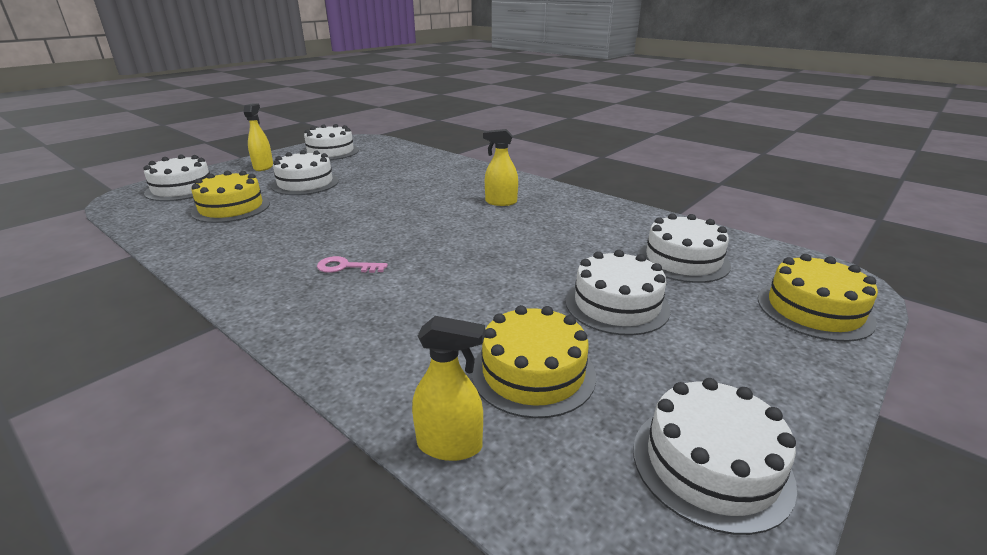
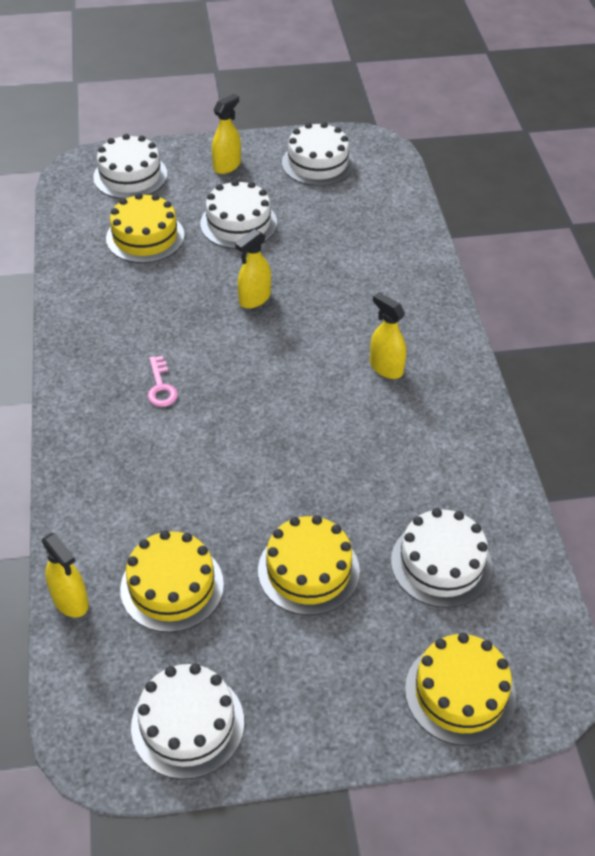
camera: 40 degrees right, 20 degrees up
pink key [317,256,388,273] -> pink key turned 150 degrees counterclockwise [147,356,178,407]
white cake [565,250,671,336] -> yellow cake [258,515,360,615]
none -> yellow spray bottle [235,229,271,308]

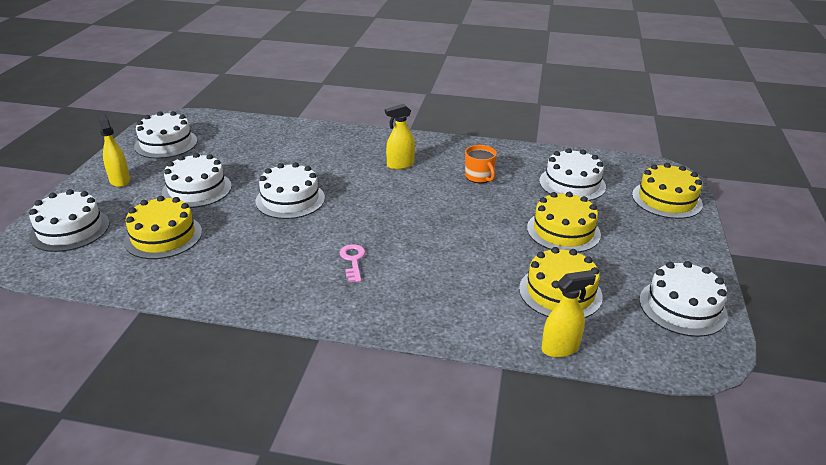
camera: 70 degrees left, 15 degrees down
pink key [147,356,178,407] -> pink key turned 105 degrees counterclockwise [339,244,366,282]
yellow spray bottle [235,229,271,308] -> white cake [255,162,325,219]
none -> orange mug [465,145,497,183]

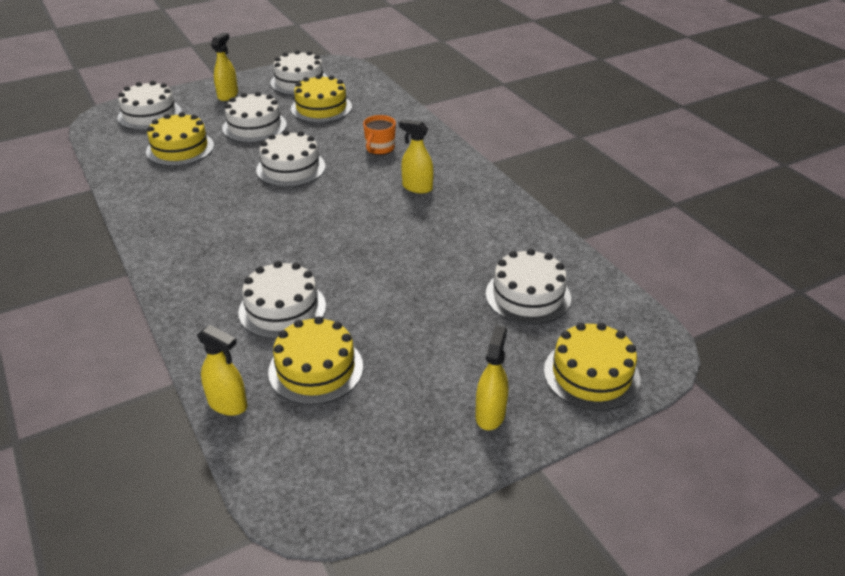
camera: 50 degrees right, 5 degrees up
pink key [339,244,366,282] -> none
orange mug [465,145,497,183] -> orange mug moved to [363,115,396,155]
yellow cake [527,192,601,253] -> yellow cake moved to [291,74,352,123]
white cake [639,261,728,337] -> white cake moved to [238,261,326,339]
none -> yellow spray bottle [475,325,508,430]

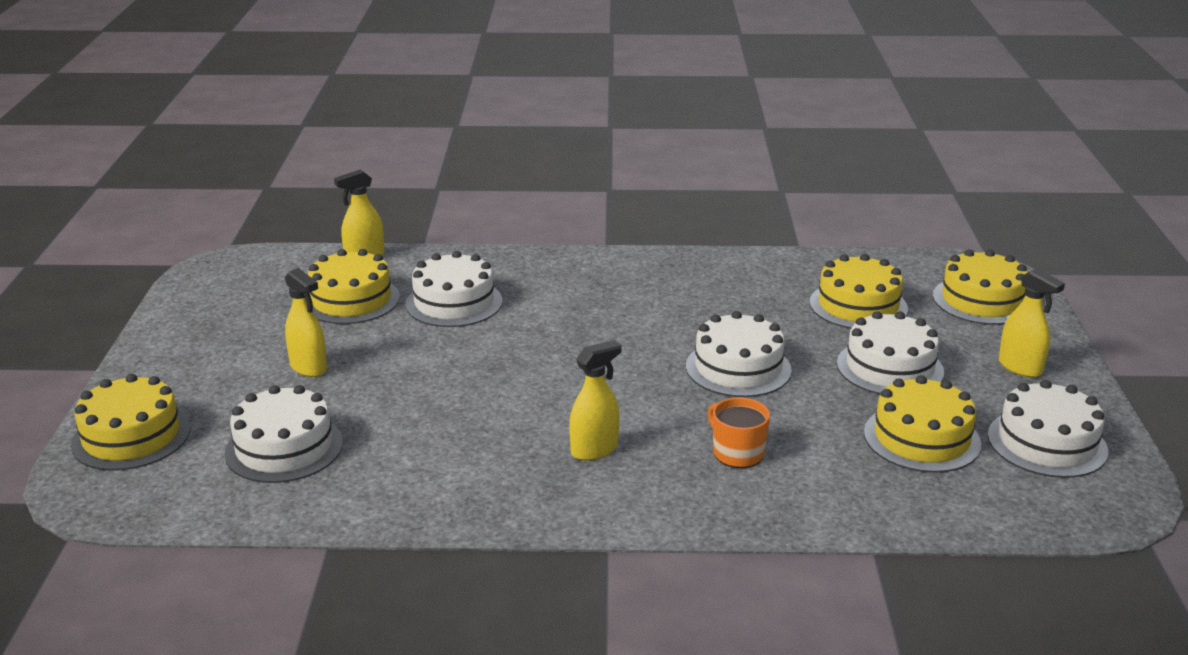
camera: 120 degrees right, 10 degrees down
white cake [117,81,182,130] -> yellow cake [933,249,1027,325]
yellow spray bottle [475,325,508,430] -> yellow spray bottle moved to [285,268,327,377]

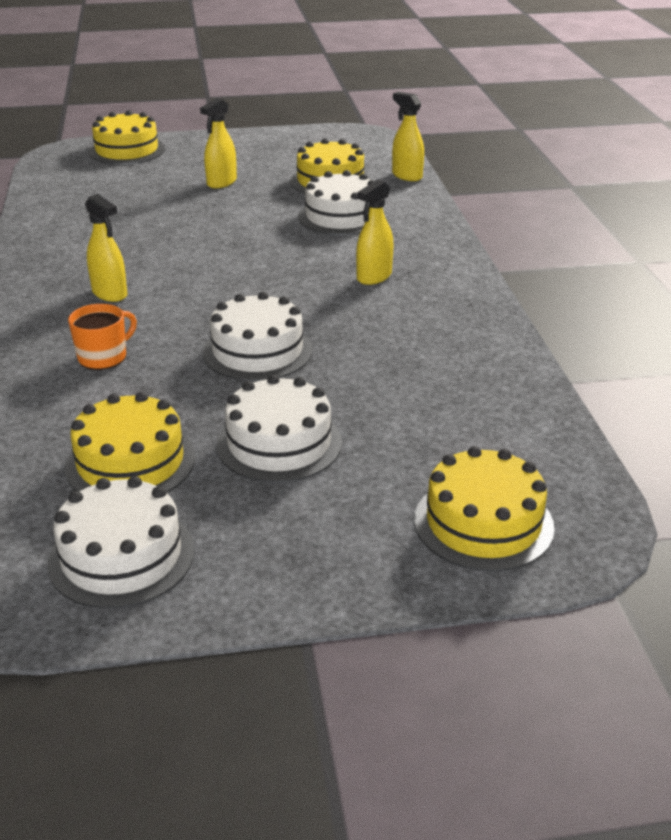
camera: 80 degrees right, 5 degrees up
white cake [224,385,343,483] -> none
yellow cake [810,254,908,329] -> none
yellow spray bottle [999,268,1065,377] -> yellow spray bottle moved to [356,180,394,285]

